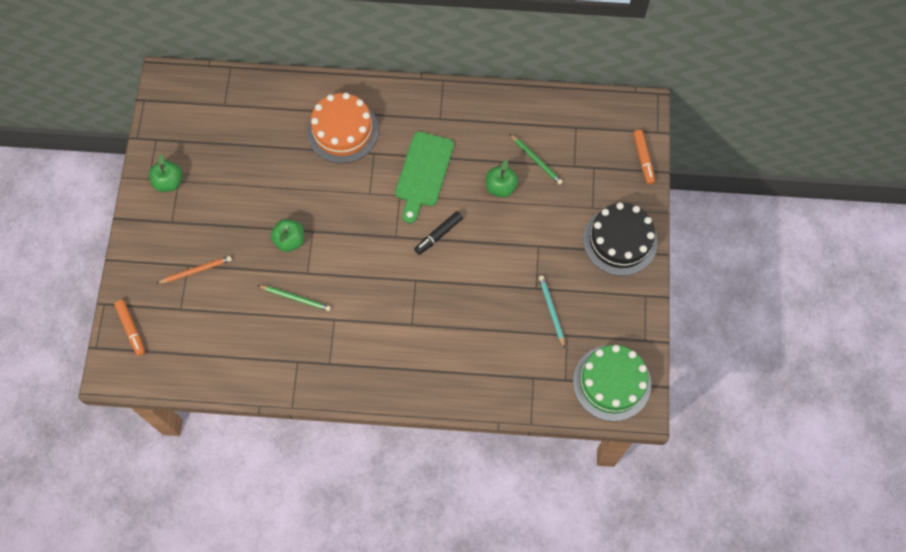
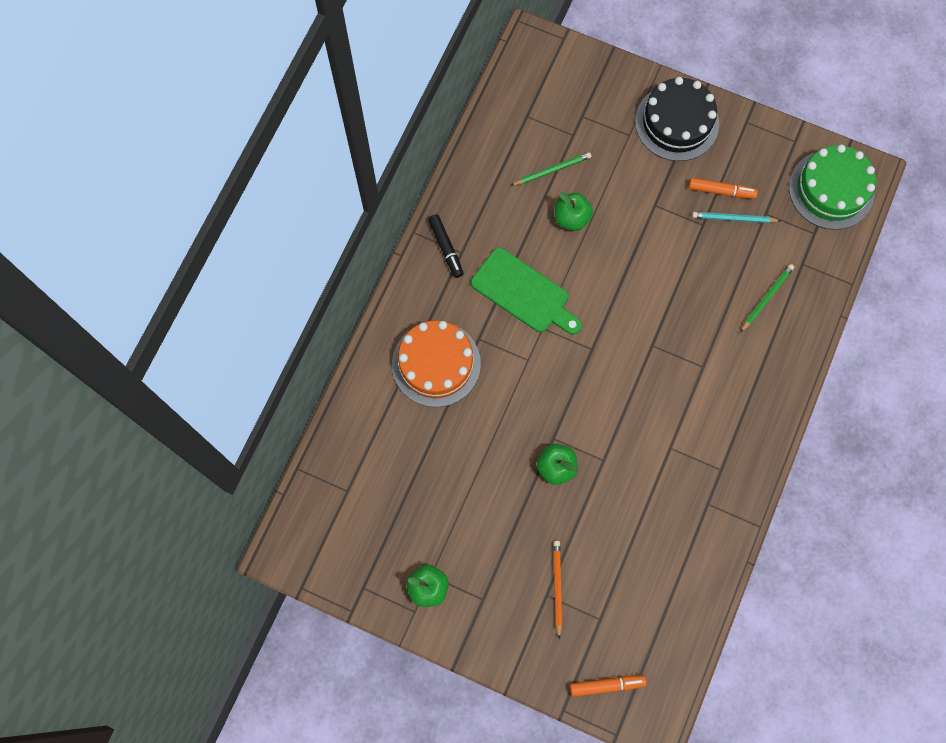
camera: 70 degrees left, 5 degrees up
green pencil [257,285,331,311] -> green pencil moved to [740,264,794,333]
black marker [414,211,463,255] -> black marker moved to [428,214,464,278]
orange marker [633,130,655,184] -> orange marker moved to [688,178,758,199]

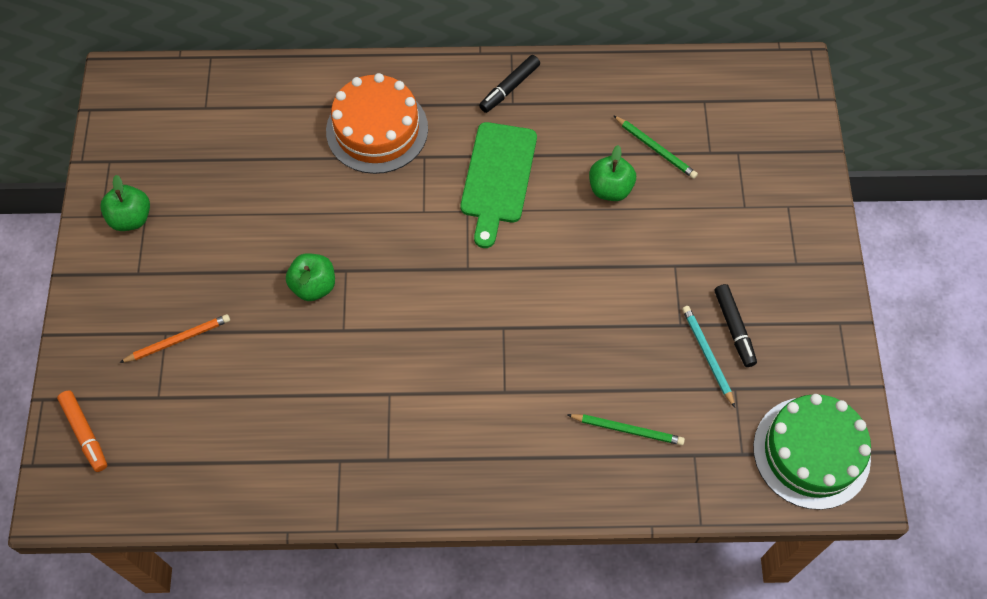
camera: 65 degrees right, 10 degrees down
black cake [635,77,719,161] -> none
orange marker [688,178,758,199] -> black marker [714,284,757,367]

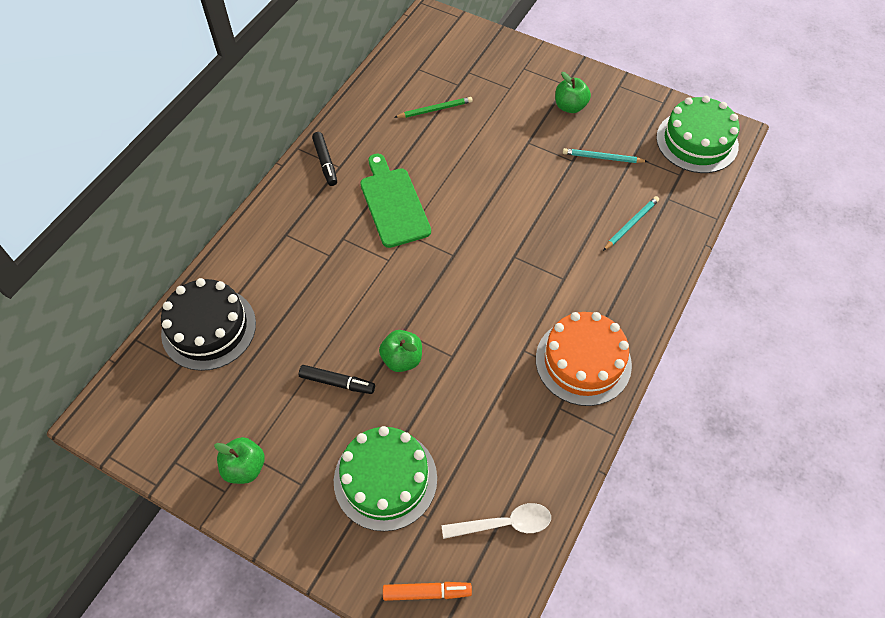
camera: 60 degrees left, 5 degrees down
orange pencil [119,314,230,363] -> green cake [334,426,437,531]
orange cake [326,73,428,174] -> orange cake moved to [536,312,632,406]
green cutting board [461,122,537,248] -> green cutting board turned 150 degrees counterclockwise [360,154,431,248]
green pencil [568,414,685,445] -> turquoise pencil [603,196,659,251]
green apple [589,145,636,201] -> green apple moved to [555,72,591,113]
black marker [714,284,757,367] -> black marker moved to [299,365,375,394]
none -> black cake [161,278,256,371]
none -> white spoon [442,503,551,539]

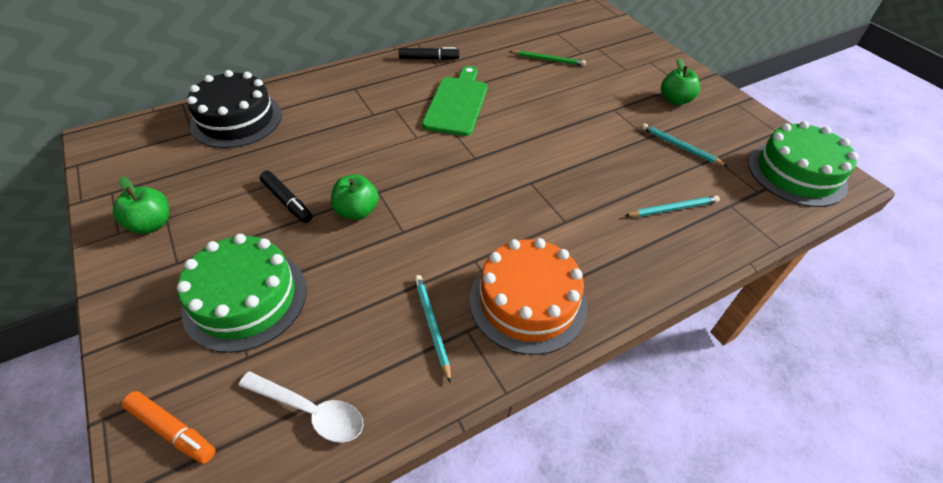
camera: 30 degrees right, 10 degrees down
black marker [312,132,337,186] -> black marker turned 105 degrees counterclockwise [399,47,459,60]
none -> turquoise pencil [414,275,451,383]

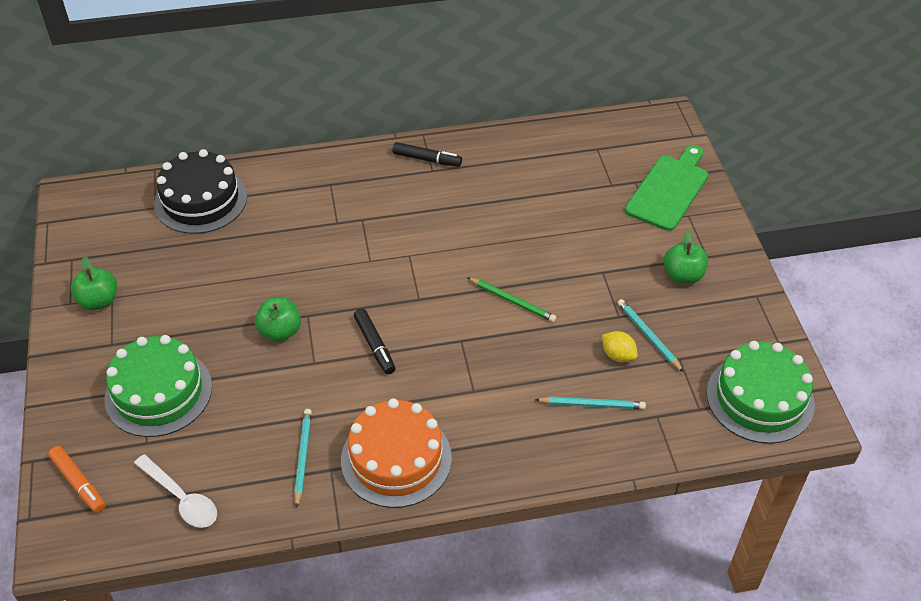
camera: 20 degrees right, 0 degrees up
black marker [260,171,312,223] -> black marker moved to [354,309,395,374]
green cutting board [422,66,487,136] -> green cutting board moved to [625,145,708,231]
green pencil [509,50,586,66] -> green pencil moved to [467,277,556,322]
none -> yellow lemon [602,331,638,362]

